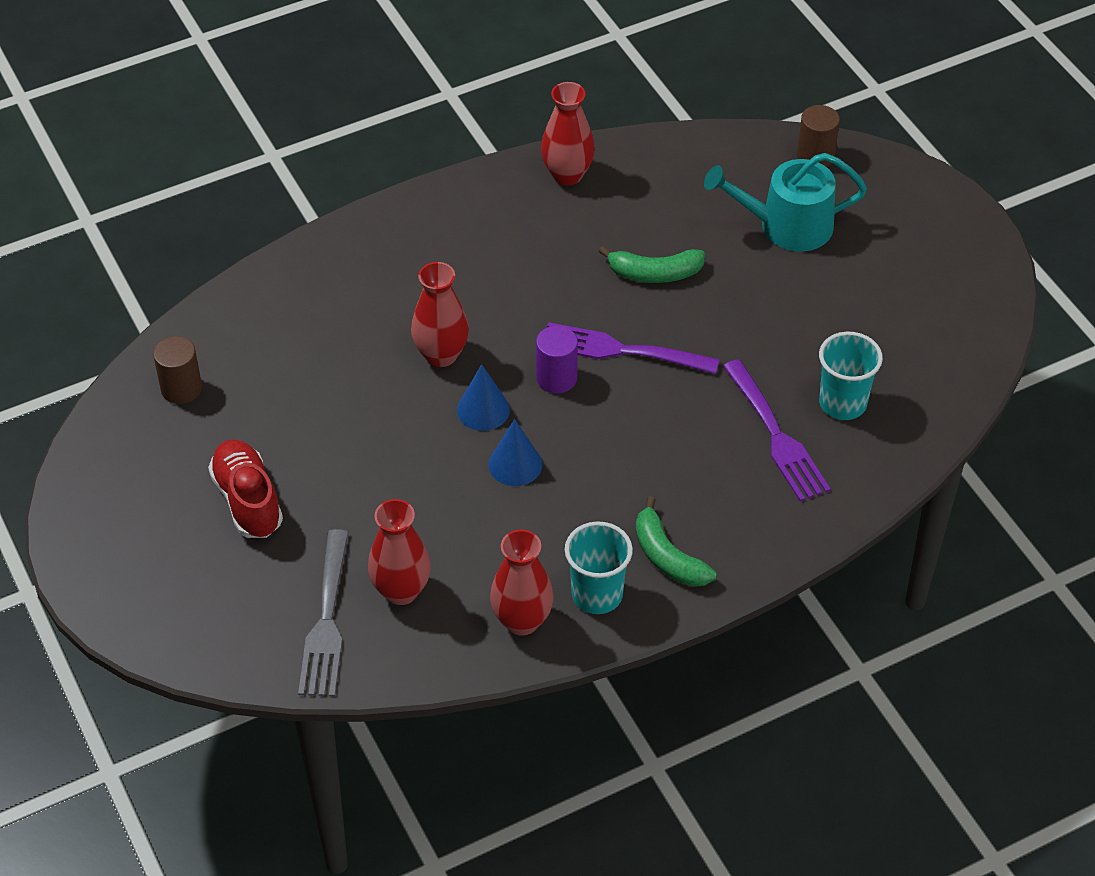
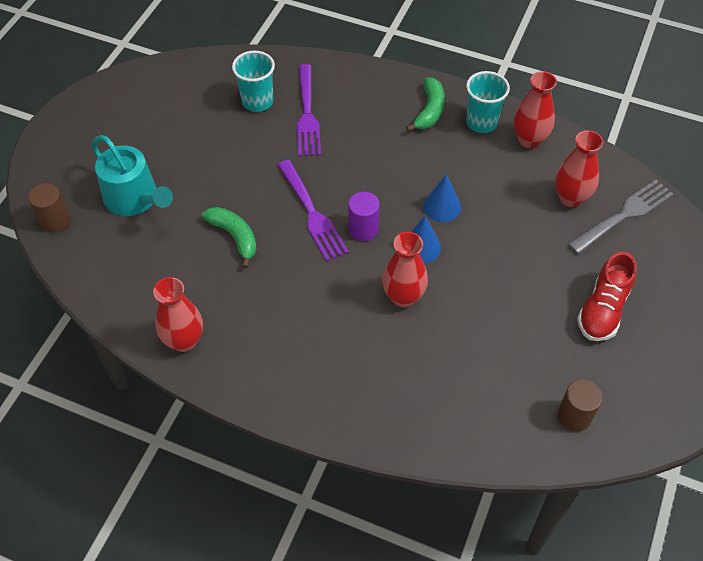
camera: 130 degrees left, 5 degrees up
purple fork [723,359,831,502] -> purple fork turned 150 degrees clockwise [297,64,321,156]

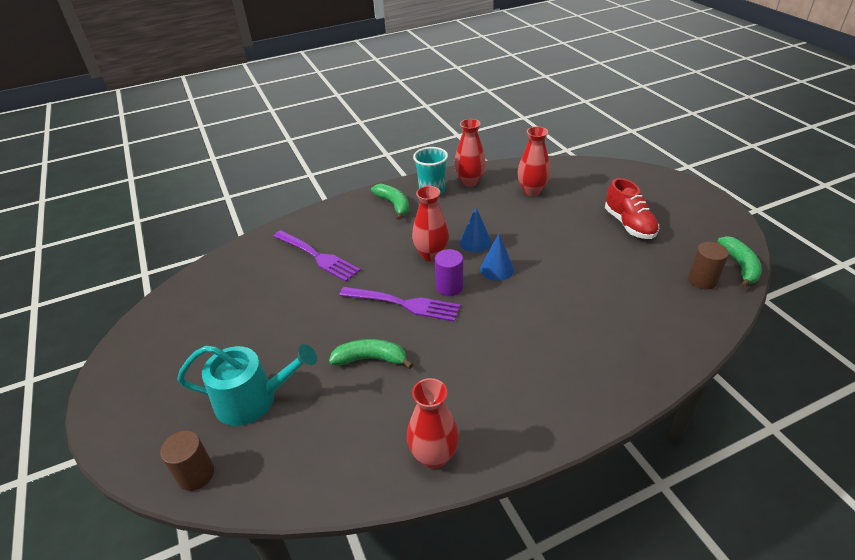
camera: 45 degrees left, 15 degrees down
turquoise cup [232,51,275,112] -> none
red vase [382,232,428,307] -> red vase moved to [412,186,449,261]
grey fork [568,180,673,254] -> none
none -> green banana [717,236,762,288]

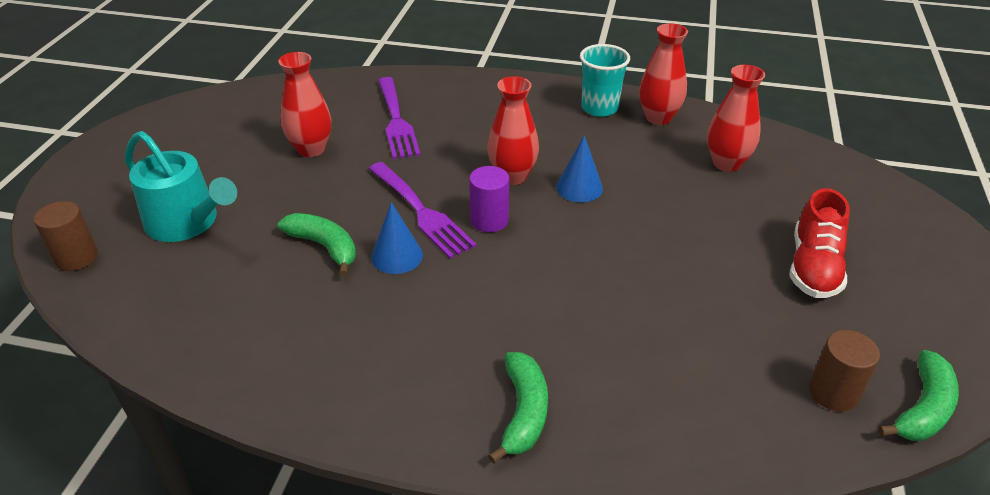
camera: 35 degrees right, 0 degrees up
green banana [371,184,409,220] -> green banana moved to [488,352,548,464]
red vase [407,378,459,469] -> red vase moved to [278,52,331,157]
blue cone [480,233,514,281] -> blue cone moved to [371,202,423,274]

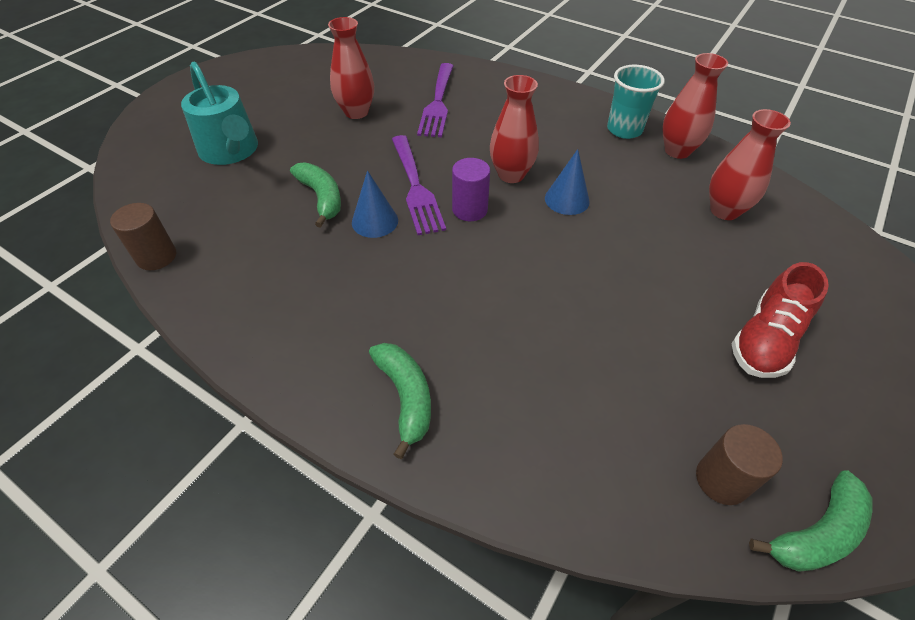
camera: 20 degrees right, 10 degrees up
brown cylinder [34,201,98,271] -> brown cylinder moved to [110,203,176,270]
green banana [488,352,548,464] -> green banana turned 45 degrees counterclockwise [369,343,431,459]

